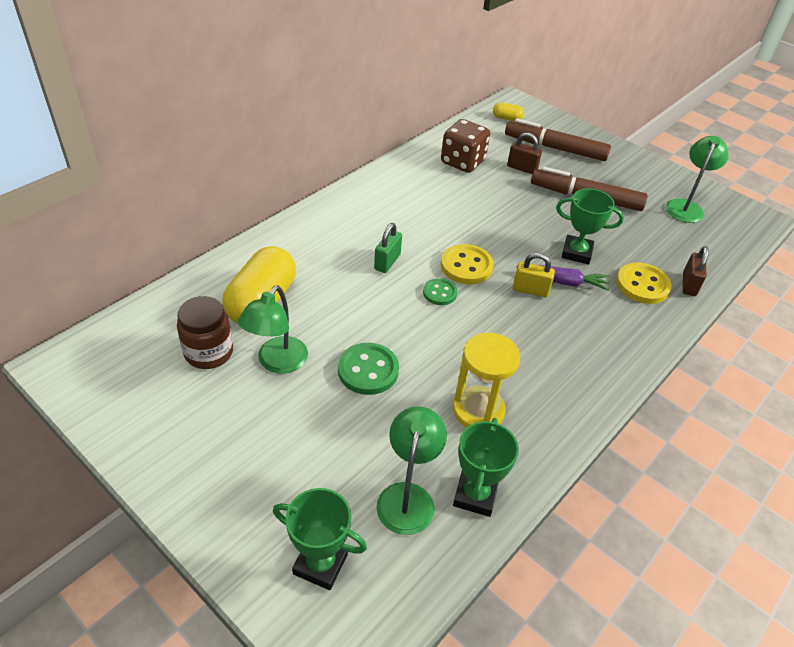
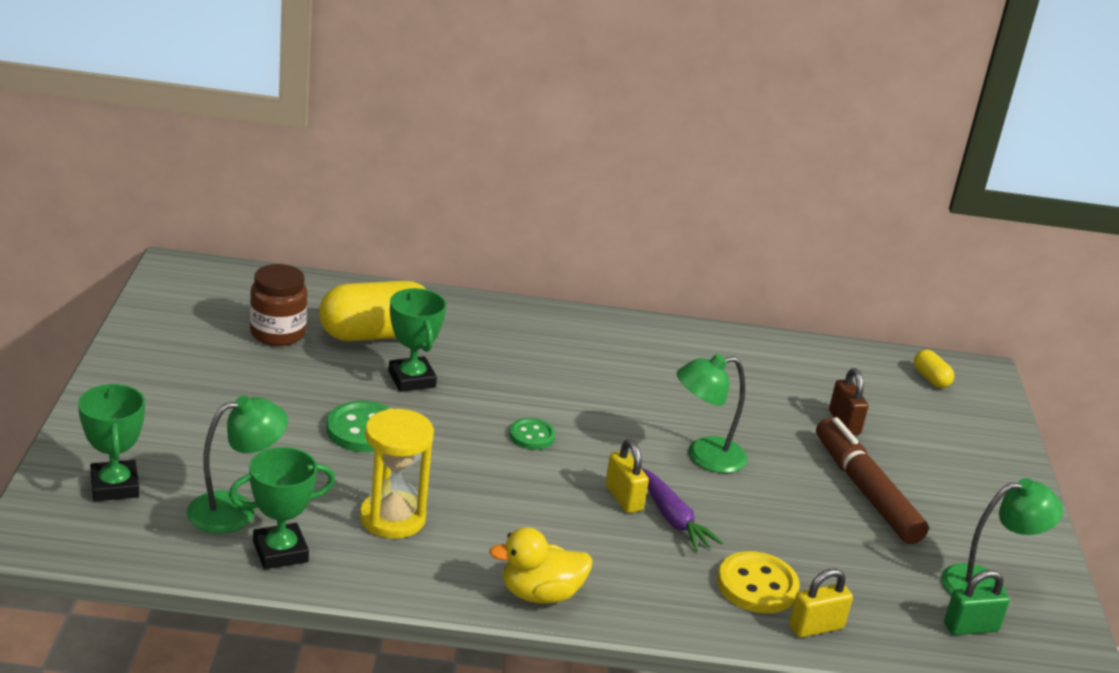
camera: 50 degrees right, 15 degrees down
green lamp [238,285,308,374] -> green lamp moved to [677,354,747,473]
green padlock [374,223,402,273] -> green padlock moved to [944,570,1010,635]
brown dice [441,119,490,173] -> none
yellow button [441,244,494,284] -> none
brown marker [505,118,611,161] -> none
green trophy [556,188,624,264] -> green trophy moved to [388,288,446,392]
brown padlock [683,246,709,296] -> yellow padlock [789,569,853,638]
none -> yellow duck [489,527,593,604]

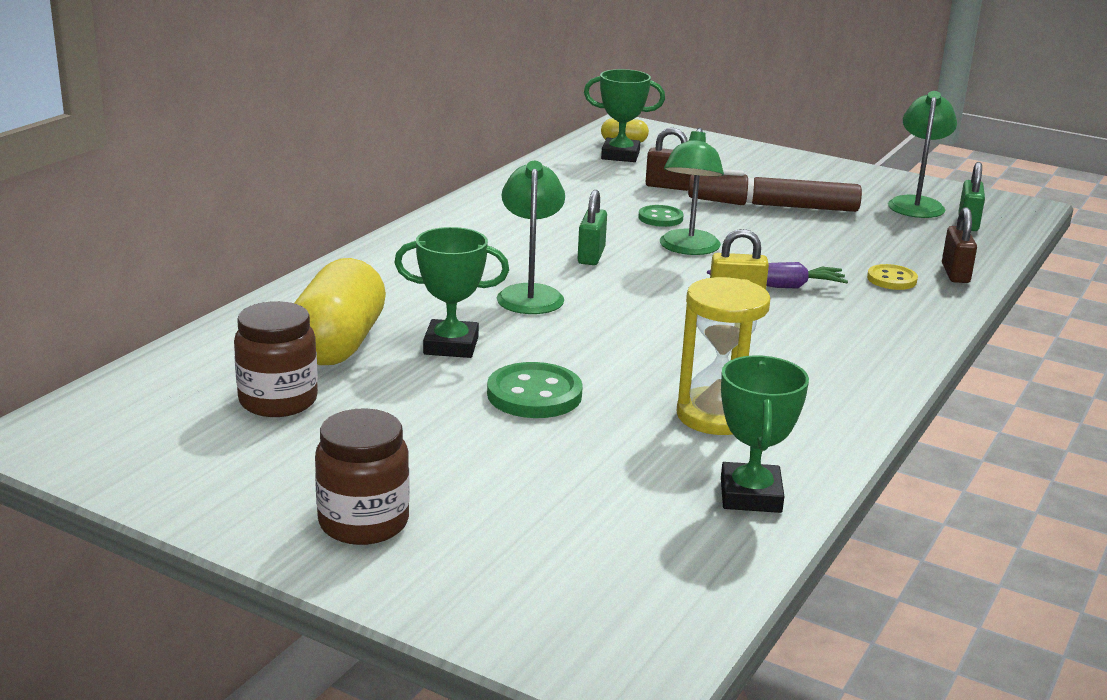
camera: 60 degrees left, 5 degrees down
green trophy [78,384,145,501] -> green trophy moved to [584,69,665,162]
green lamp [187,396,288,534] -> green lamp moved to [497,161,565,314]
yellow duck [489,527,593,604] -> none
green button [509,418,555,450] -> green button moved to [638,205,684,227]
yellow button [717,551,800,613] -> yellow button [867,264,918,290], size x0.63
yellow padlock [789,569,853,638] -> brown padlock [942,207,977,283]
none -> brown jar [315,408,409,545]
none -> green padlock [578,190,607,265]

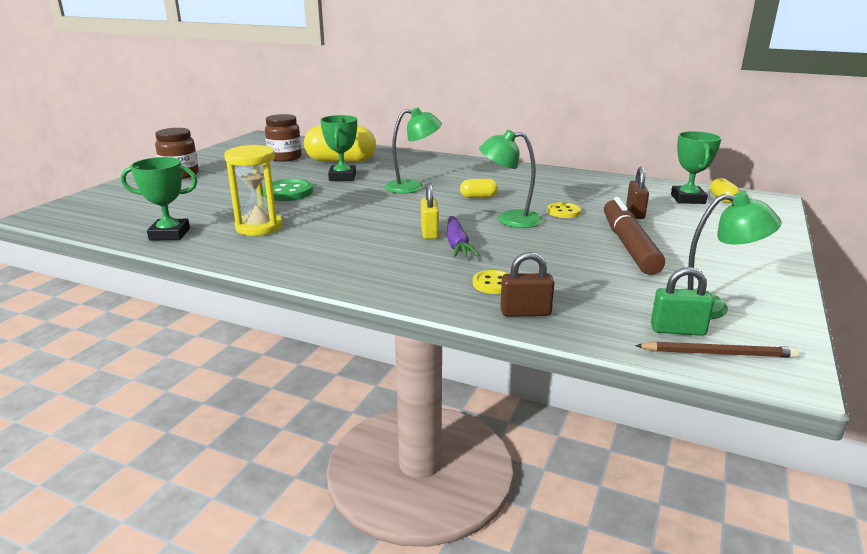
camera: 85 degrees right, 0 degrees up
green padlock [578,190,607,265] -> yellow capsule [460,179,498,198]
green button [638,205,684,227] -> yellow button [547,202,581,218]
none -> brown pencil [635,341,799,358]

